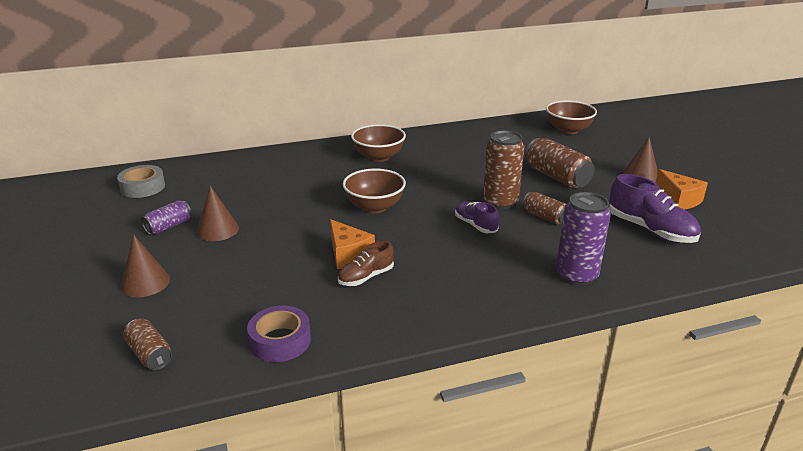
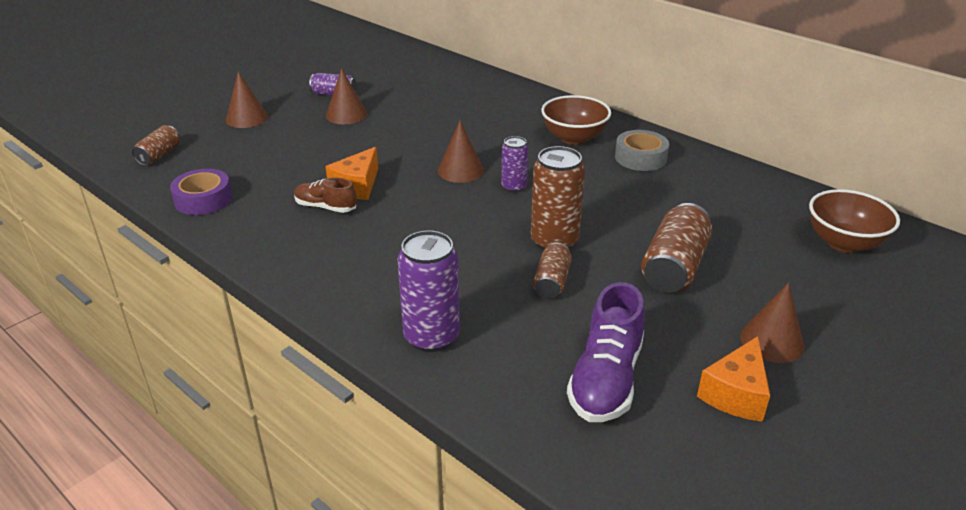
camera: 60 degrees right, 5 degrees up
grey tape [117,165,165,198] -> grey tape moved to [615,130,669,171]
brown bowl [342,169,406,214] -> brown cone [438,121,484,183]
purple shoe [455,201,499,233] -> none
none -> purple can [501,136,528,193]

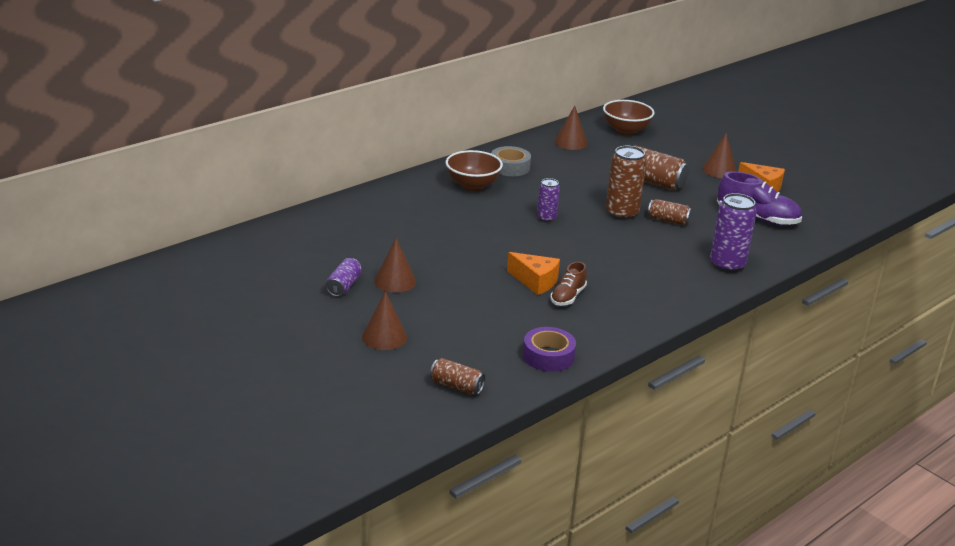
camera: 85 degrees left, 5 degrees down
brown cone [438,121,484,183] -> brown cone moved to [554,106,588,150]

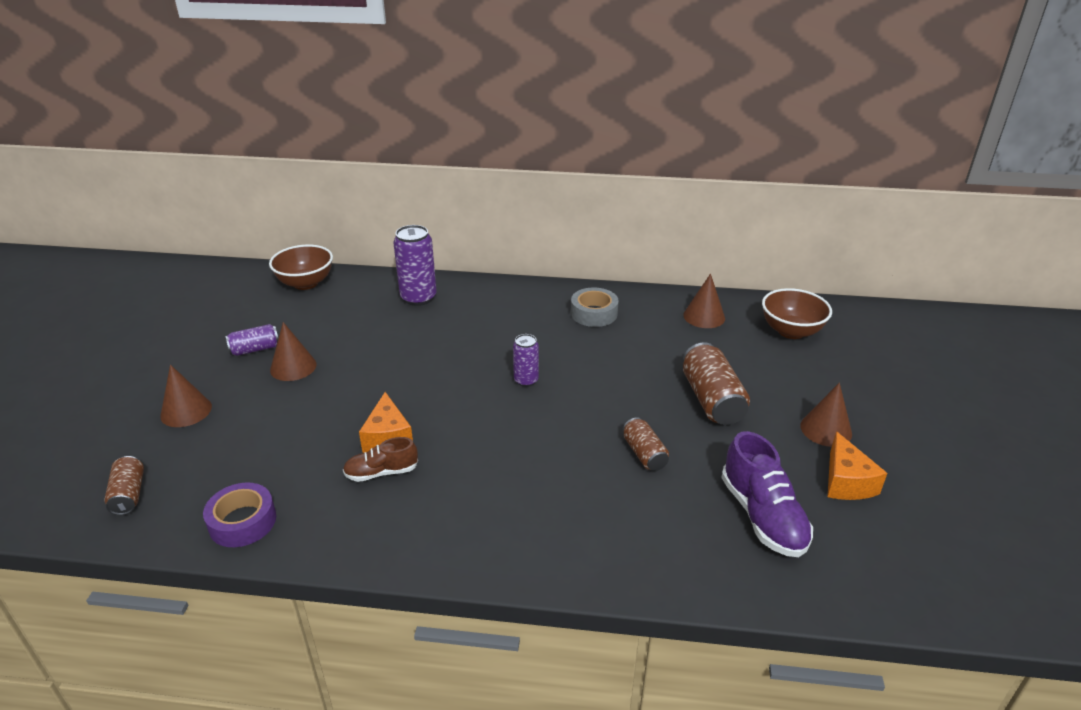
camera: 50 degrees right, 5 degrees up
brown bowl [446,150,503,191] -> brown bowl moved to [269,245,333,290]
brown can [606,146,647,220] -> none
purple can [710,193,757,273] -> purple can moved to [393,225,437,306]

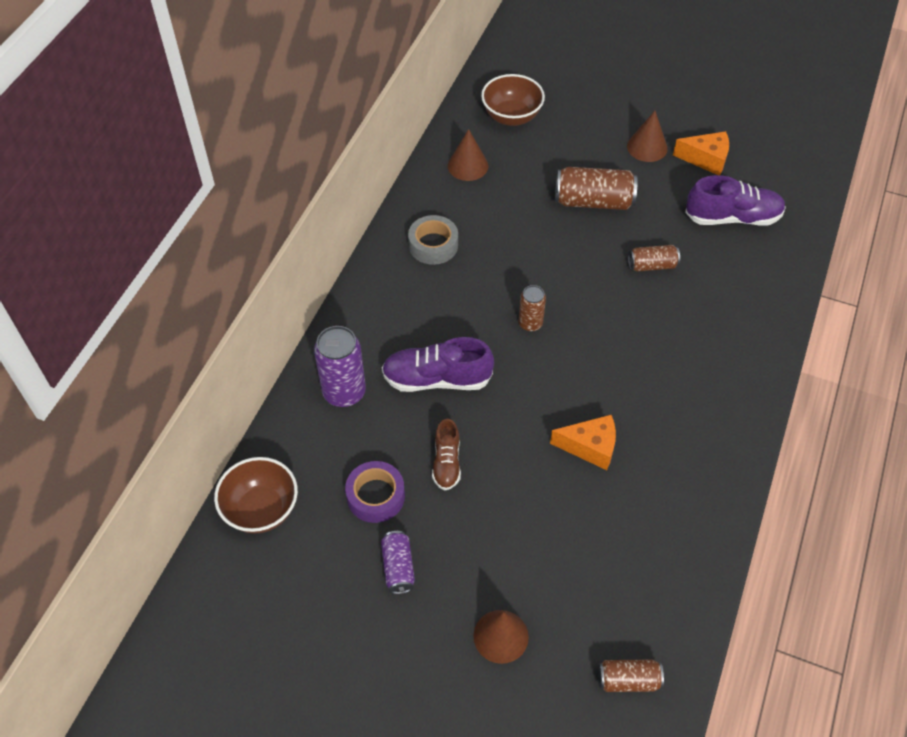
camera: 75 degrees left, 20 degrees up
purple tape [203,483,276,547] -> purple tape moved to [345,461,405,523]
brown cone [270,322,316,381] -> none
brown shoe [343,437,418,482] -> brown shoe moved to [432,419,461,490]
purple can [513,334,539,387] -> brown can [519,285,546,332]
none -> purple shoe [382,337,494,392]

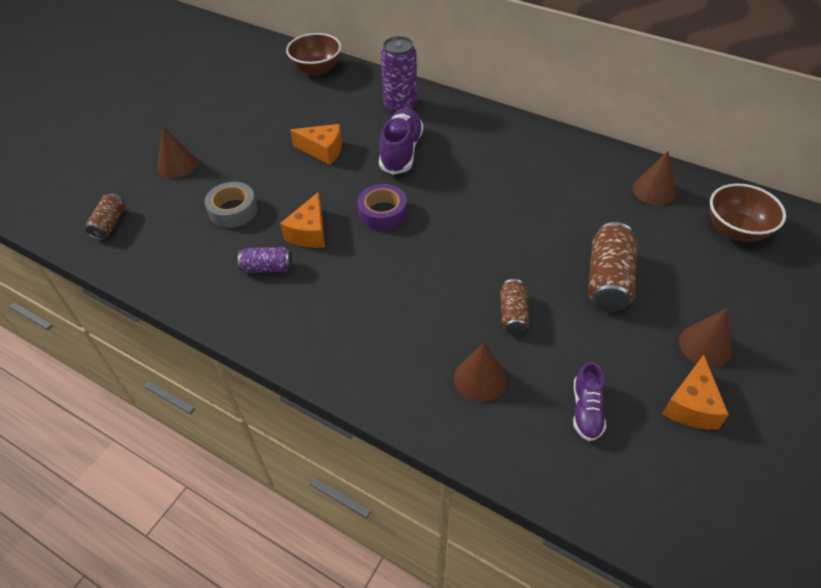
camera: 100 degrees right, 5 degrees down
purple tape [345,461,405,523] -> purple tape moved to [357,184,407,231]
purple can [381,531,415,594] -> purple can moved to [238,247,292,273]
grey tape [408,215,458,265] -> grey tape moved to [205,182,257,228]
brown shoe [432,419,461,490] -> orange cheese [290,124,342,165]
brown can [519,285,546,332] -> none
purple shoe [685,175,786,226] -> purple shoe [573,362,606,441], size x0.60
none -> brown cone [454,343,507,402]

